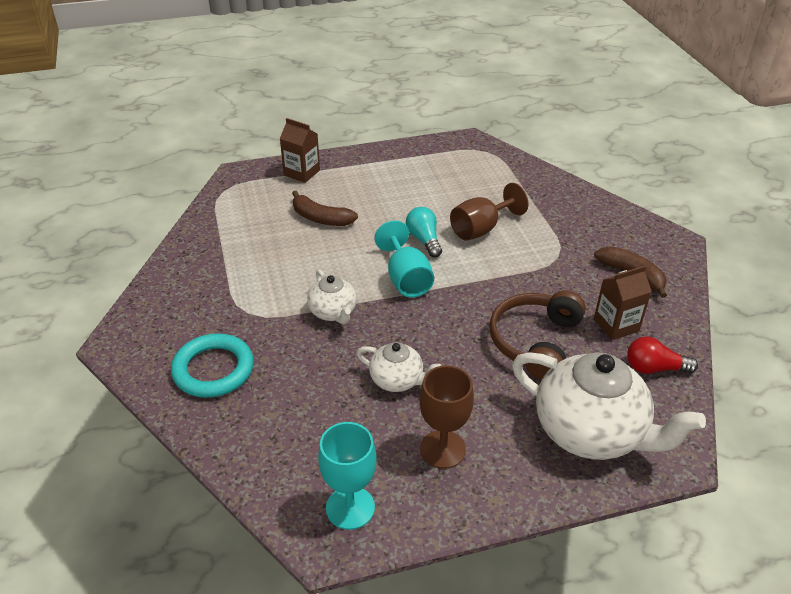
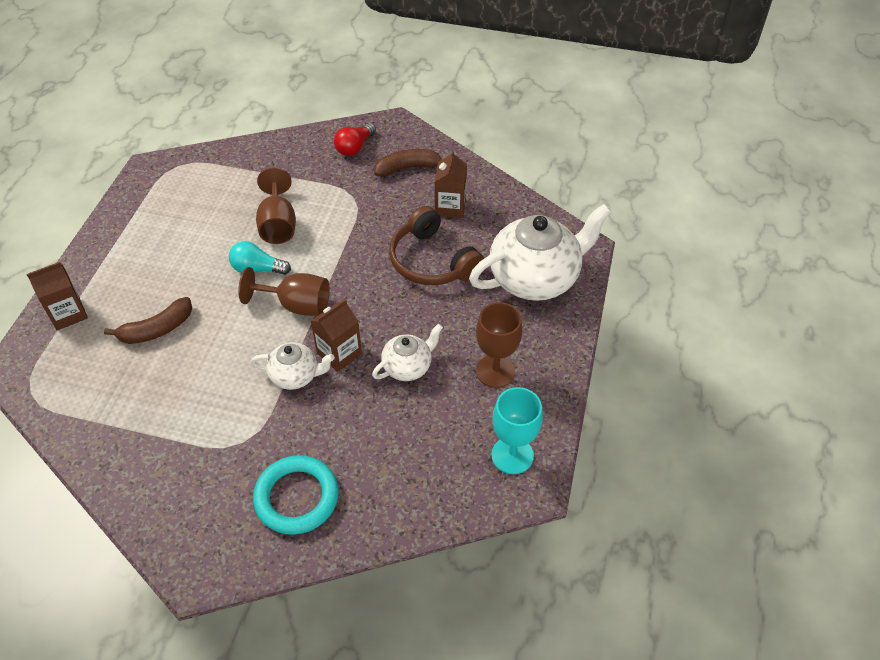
camera: 60 degrees left, 10 degrees up
turquoise goblet [374,220,434,298] -> brown goblet [238,267,330,316]
red light bulb [627,336,698,374] -> red light bulb moved to [334,123,376,156]
none -> brown carton [311,299,362,372]

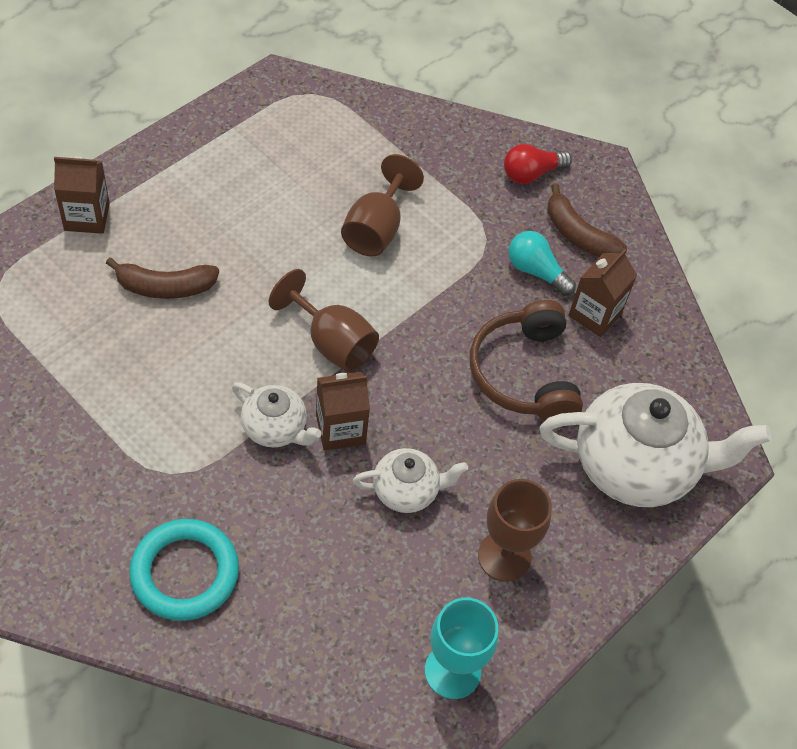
camera: 25 degrees right, 5 degrees up
turquoise light bulb [229,241,291,275] -> turquoise light bulb moved to [509,231,576,296]
brown banana [374,149,442,177] -> brown banana turned 150 degrees counterclockwise [547,183,627,257]

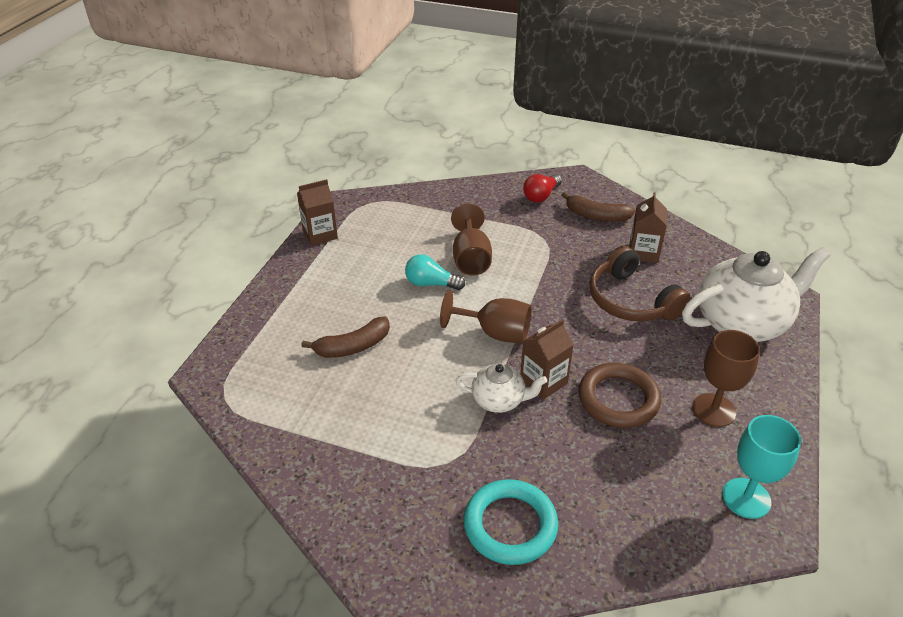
camera: 20 degrees left, 15 degrees down
brown carton [54,157,110,234] -> brown carton moved to [297,179,338,246]
white teapot [353,448,468,513] -> brown ring [578,363,661,428]
turquoise light bulb [509,231,576,296] -> turquoise light bulb moved to [405,254,465,290]

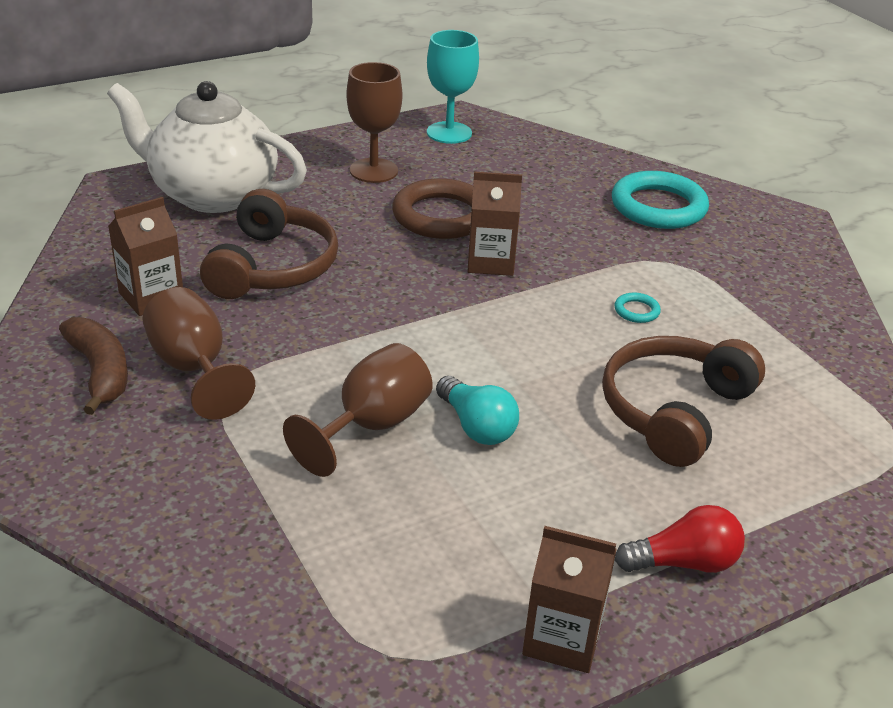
camera: 140 degrees left, 5 degrees down
brown banana [301,317,390,358] -> brown headphones [602,336,765,467]
brown goblet [440,290,531,343] -> brown goblet moved to [142,287,255,420]
white teapot [456,363,547,413] -> none
red light bulb [523,174,562,203] -> red light bulb moved to [615,505,745,573]
none -> turquoise ring [614,293,661,323]

